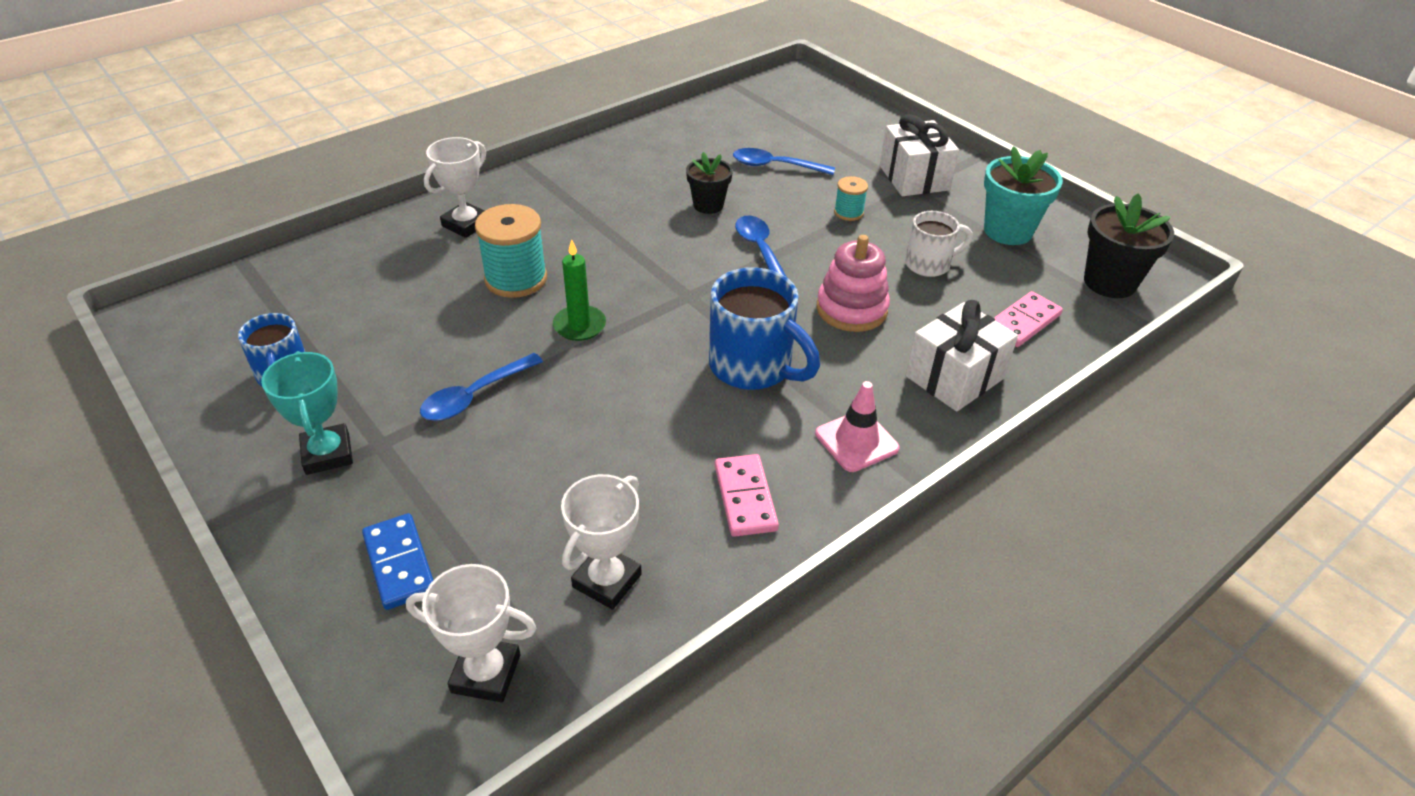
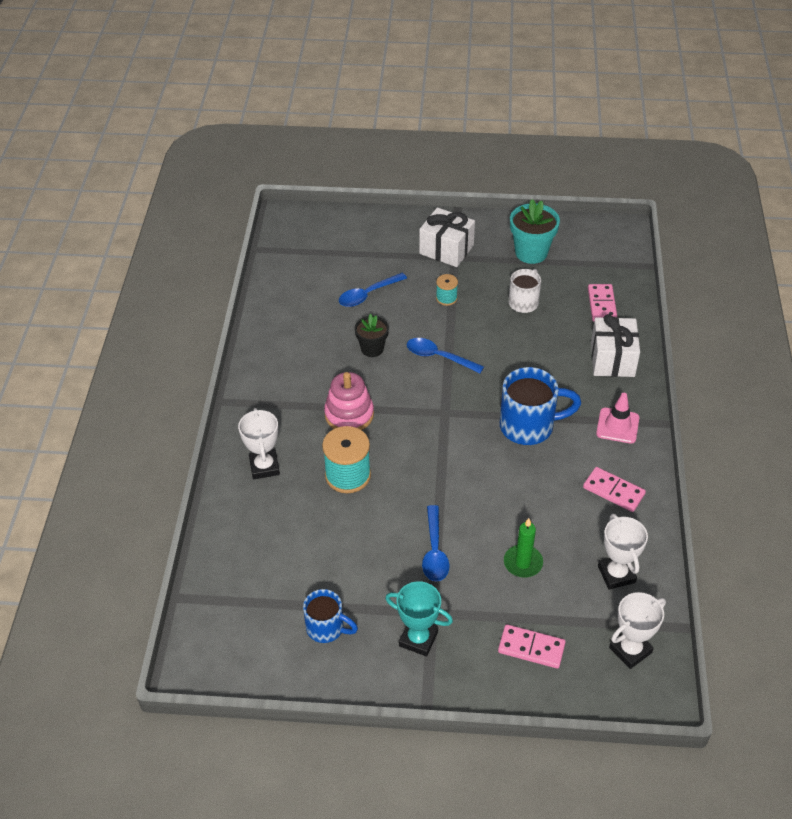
camera: 45 degrees left, 5 degrees up
blue domino [362,513,433,610] -> pink domino [498,624,566,669]
green candle [553,239,606,341] -> green candle moved to [504,518,543,578]
pink stacking toy [816,235,890,332] -> pink stacking toy moved to [324,372,374,430]
black flower pot [1084,194,1174,298] -> none

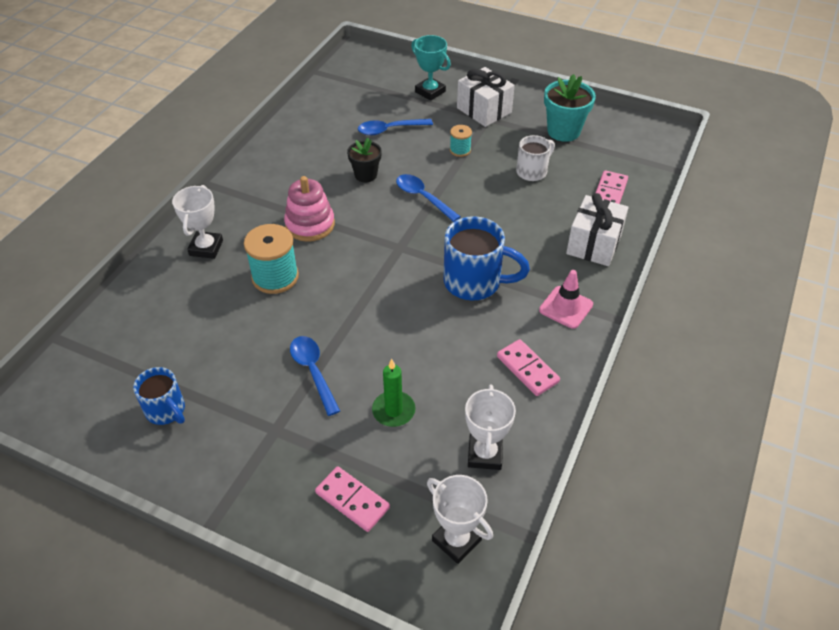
camera: 20 degrees right, 0 degrees up
turquoise trophy [385,581,453,656] -> turquoise trophy moved to [411,35,451,101]
blue spoon [422,505,450,582] -> blue spoon turned 135 degrees clockwise [290,336,340,416]
white trophy [609,592,666,669] -> white trophy turned 60 degrees clockwise [427,475,493,564]

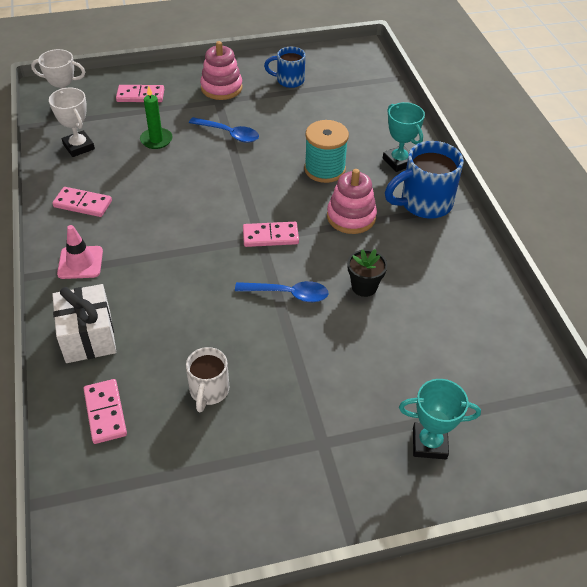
camera: 140 degrees right, 0 degrees up
white trophy [172,185,223,259] -> turquoise trophy [383,102,425,172]
blue spoon [358,119,433,135] -> none
blue mug [443,216,530,300] -> blue mug moved to [385,141,463,219]
turquoise spool [450,125,472,157] -> none
white gift [457,67,515,127] -> none
turquoise flower pot [544,74,596,142] -> none
none -> pink stacking toy [200,41,243,100]
none -> pink domino [243,222,299,247]

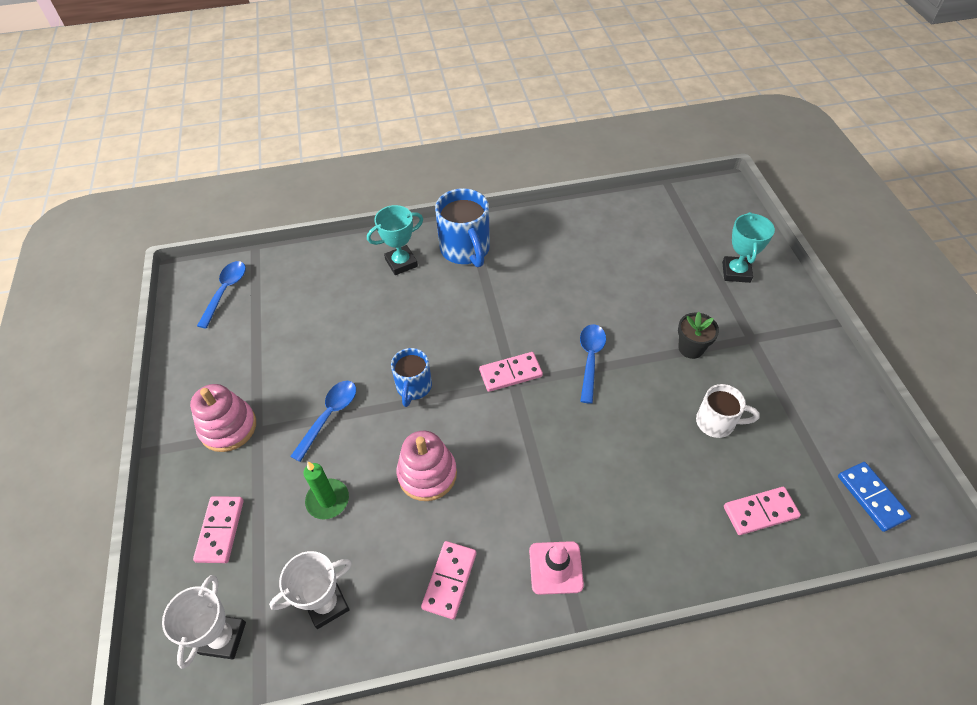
camera: 85 degrees left, 5 degrees up
white gift [52,284,116,363] -> none
pink domino [243,222,299,247] -> pink domino turned 75 degrees clockwise [479,352,543,392]
blue mug [264,47,305,88] -> blue mug moved to [391,348,432,407]
turquoise spool [304,120,349,183] -> none
pink stacking toy [327,169,377,234] -> pink stacking toy moved to [397,431,457,501]
black flower pot [348,249,387,297] -> black flower pot moved to [678,312,719,359]
none -> blue spoon [197,261,246,329]
none -> blue domino [838,462,911,532]

